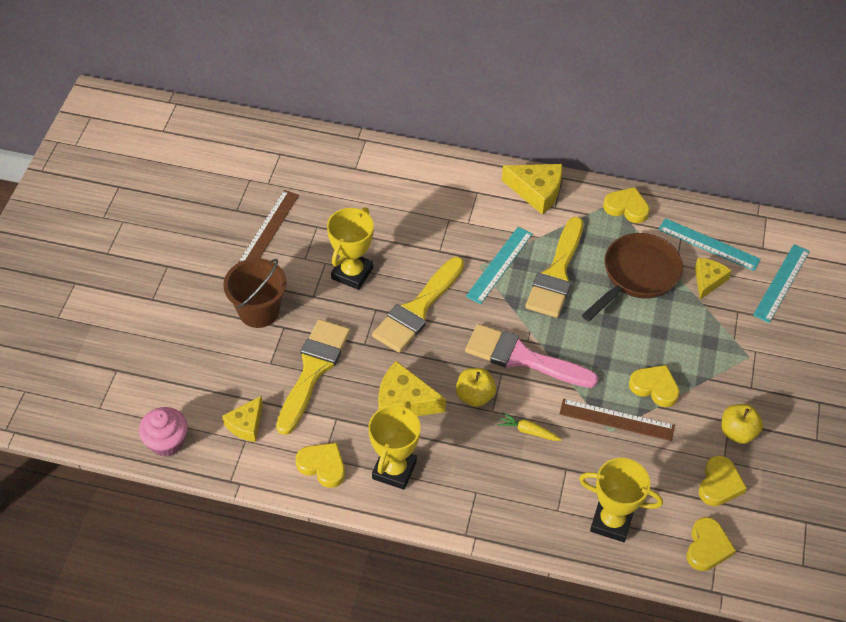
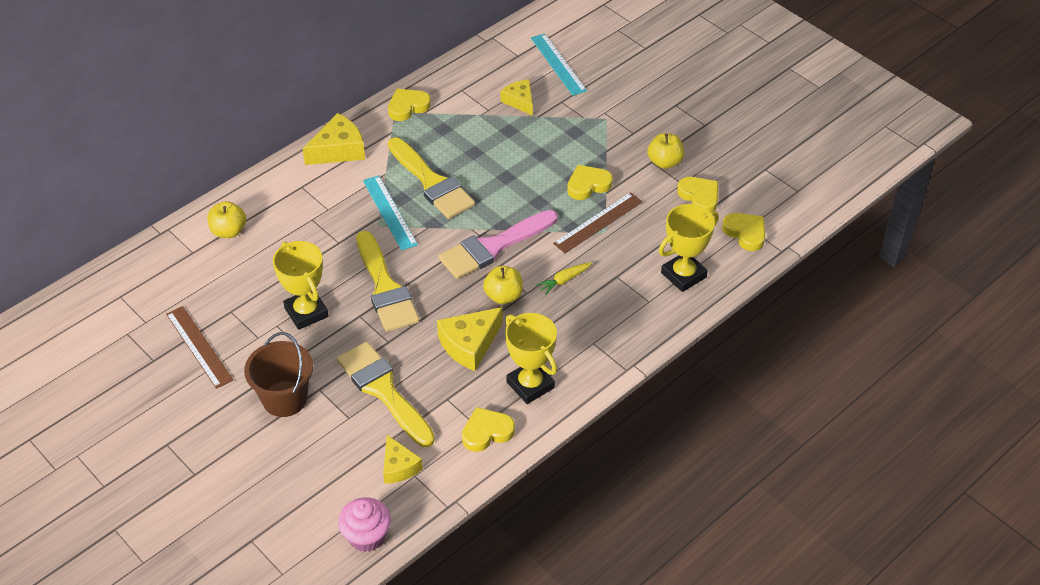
camera: 55 degrees left, 5 degrees down
brown pan [582,233,683,321] -> none
turquoise ruler [658,218,761,271] -> none
none -> yellow apple [208,201,246,238]

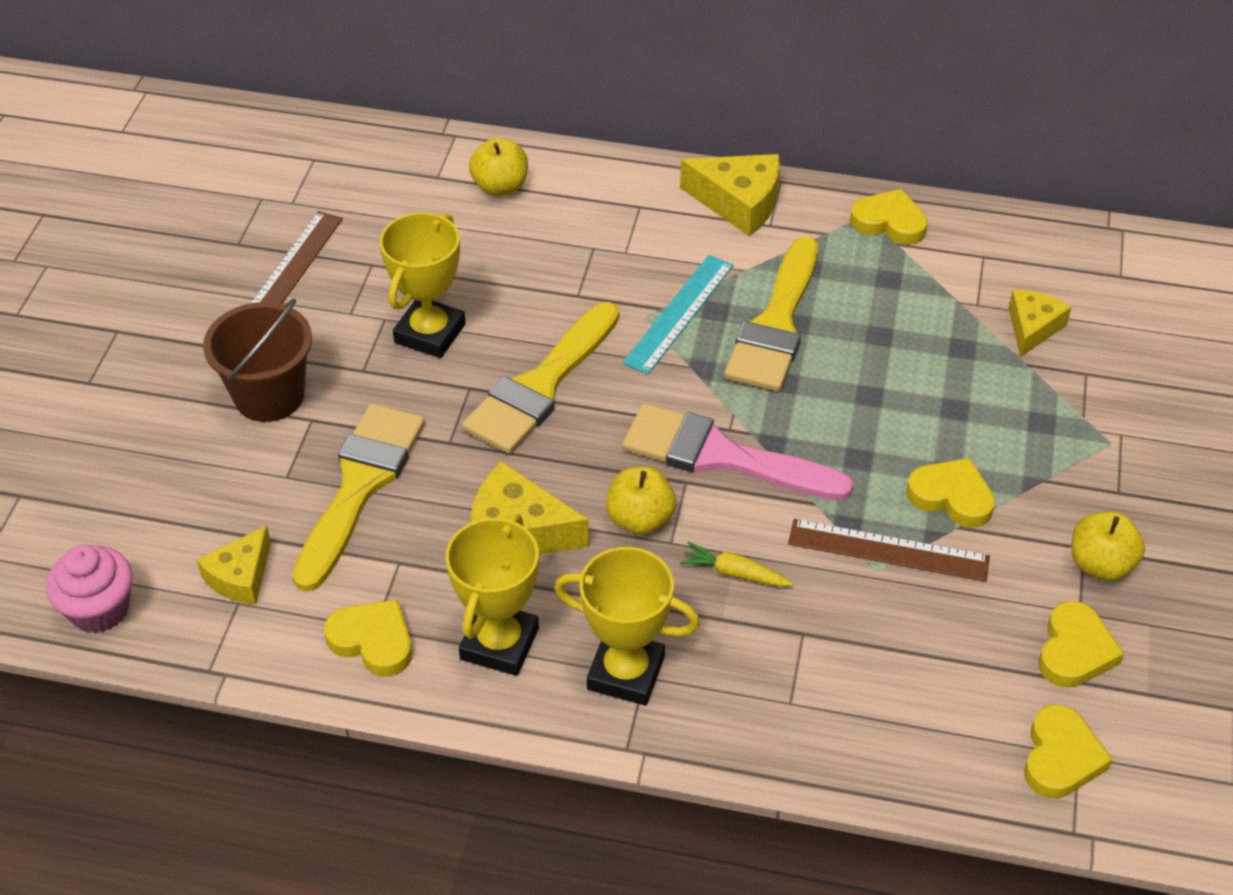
camera: 55 degrees right, 0 degrees up
turquoise ruler [531,33,587,96] -> none
yellow trophy [659,204,719,292] -> yellow trophy moved to [554,547,700,705]

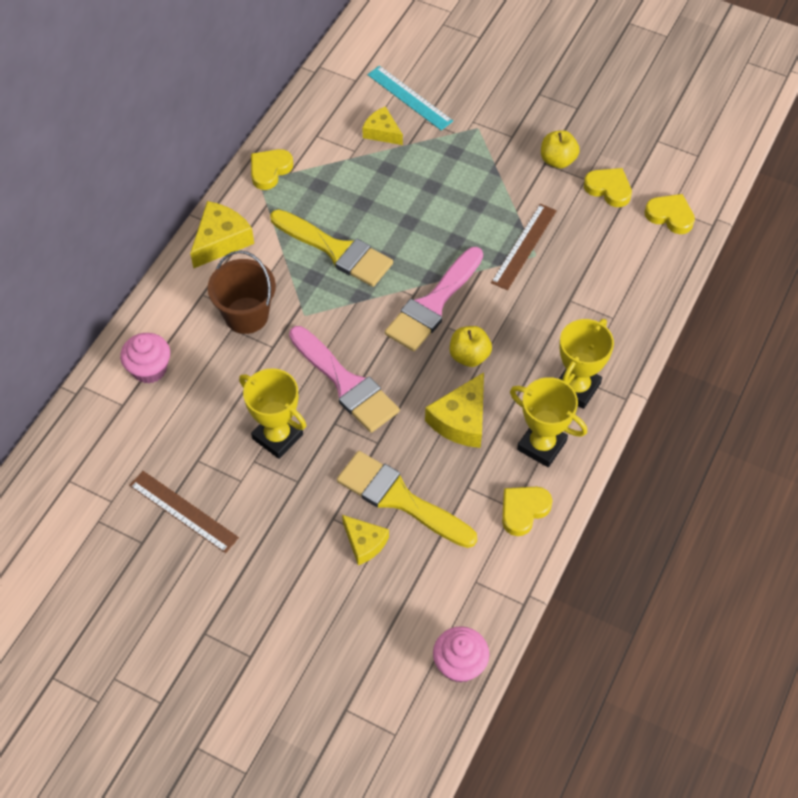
camera: 75 degrees left, 10 degrees up
yellow cheese [197,525,271,605] -> yellow cheese moved to [342,515,389,565]
brown bucket [203,298,312,422] -> brown bucket moved to [208,250,276,334]
yellow brush [462,302,619,453] -> pink brush [289,326,400,433]
yellow apple [469,138,528,196] -> pink cupcake [120,333,170,384]
turquoise ruler [622,255,734,374] -> turquoise ruler moved to [367,66,453,130]
yellow carrot [680,542,793,587] -> none
yellow heart [906,458,995,528] -> none

